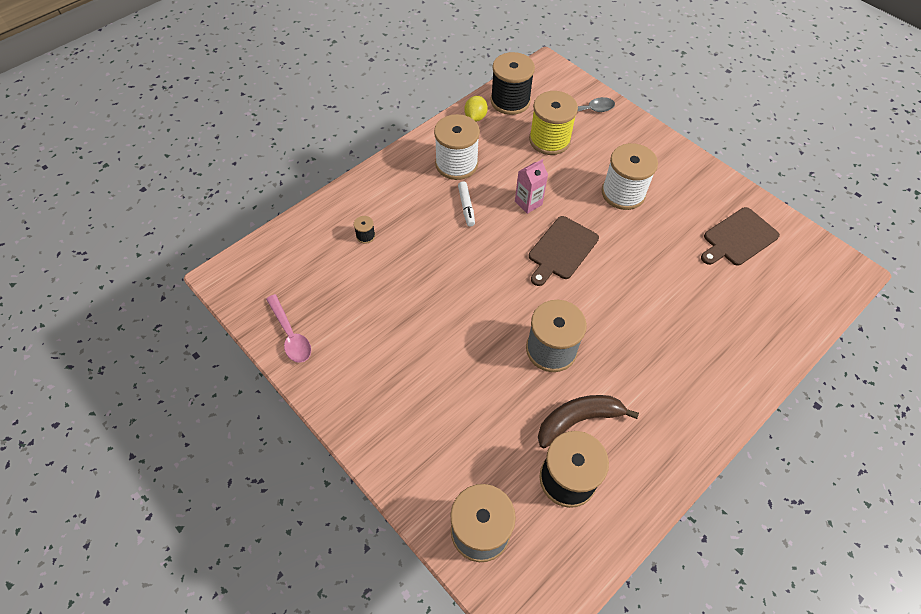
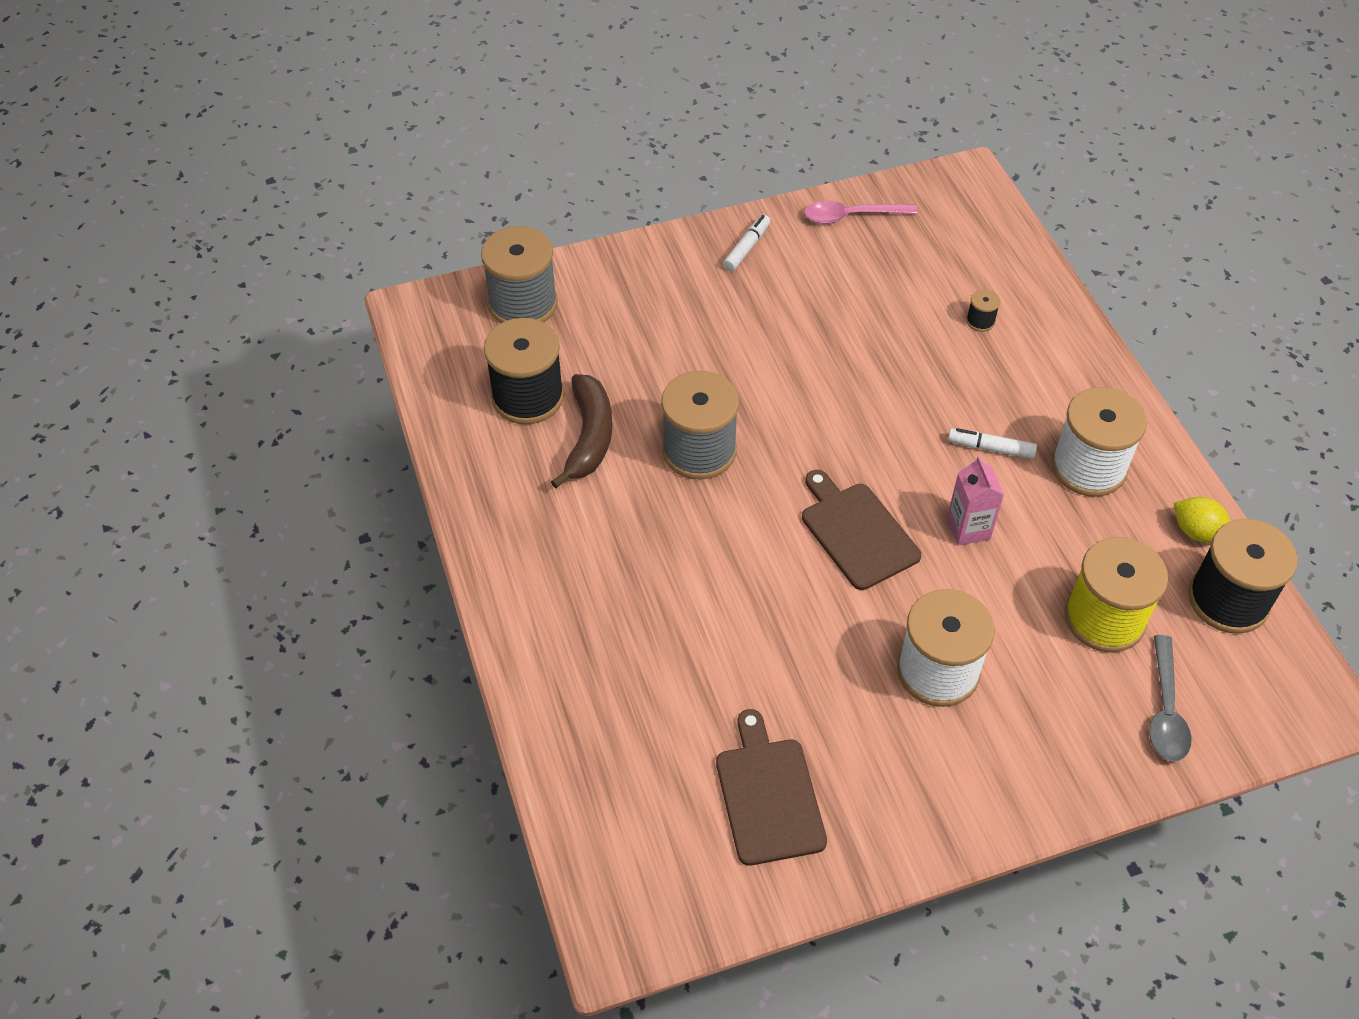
camera: 115 degrees right, 5 degrees down
none -> white marker [723,215,770,271]

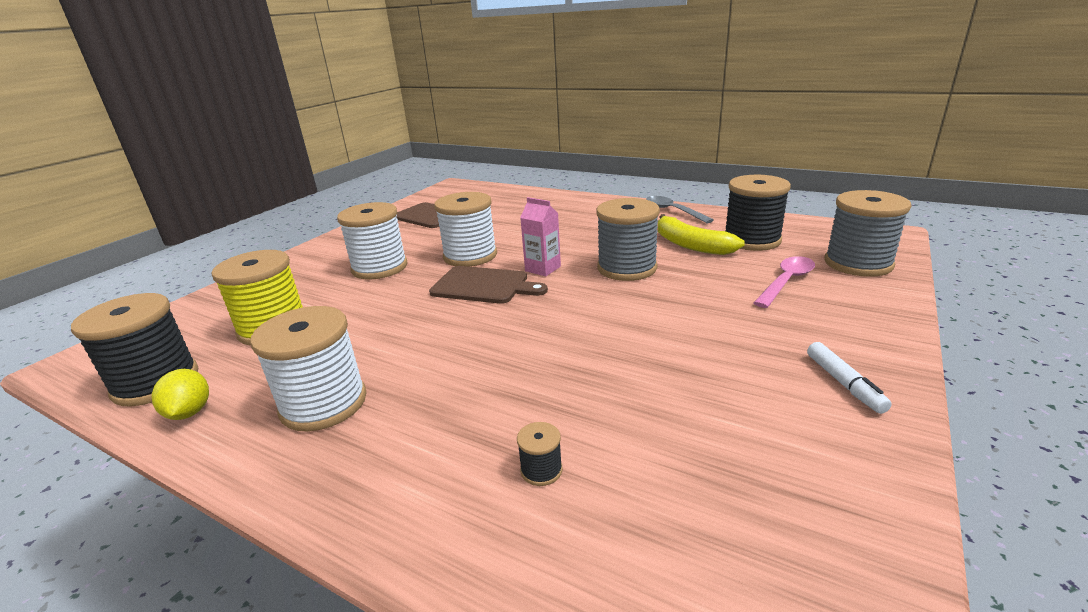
camera: 140 degrees right, 25 degrees down
brown banana [551,374,612,488] -> yellow banana [658,214,745,255]
pink spoon [804,201,918,224] -> pink spoon moved to [754,256,815,308]
pink carton [947,456,1004,545] -> pink carton moved to [520,197,561,277]
white marker [948,428,1037,459] -> none
grey spoon [1149,635,1192,761] -> grey spoon moved to [646,196,714,223]
yellow lemon [1174,497,1230,543] -> yellow lemon turned 75 degrees clockwise [152,369,209,420]
none -> white spool [434,192,497,267]

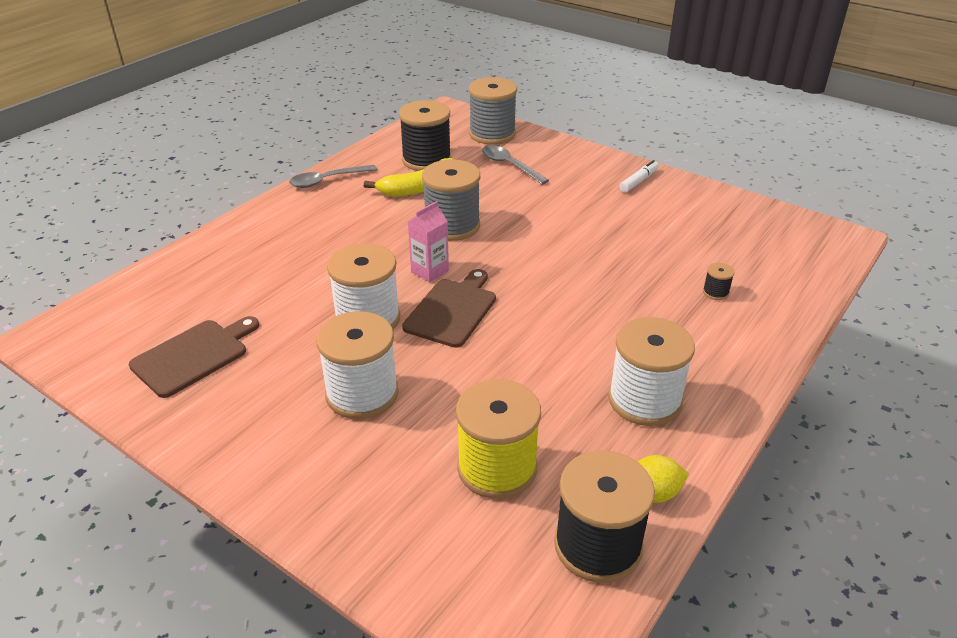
camera: 85 degrees left, 10 degrees up
pink spoon [754,256,815,308] -> grey spoon [482,145,549,185]
white marker [807,342,892,414] -> white marker turned 45 degrees counterclockwise [620,160,659,193]

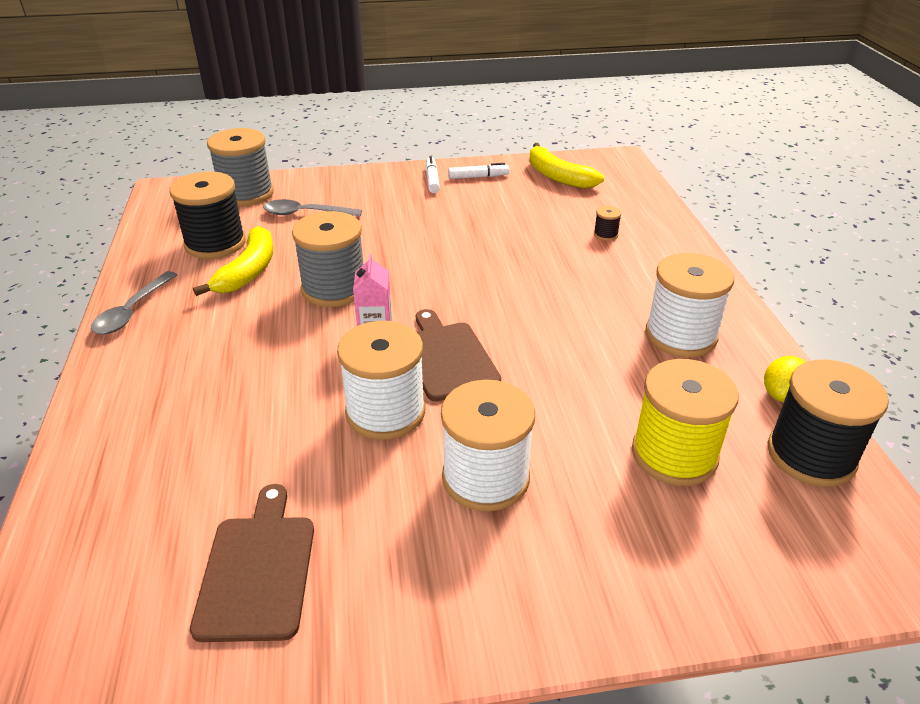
camera: 45 degrees left, 0 degrees up
none -> white marker [448,163,509,179]
none -> yellow banana [529,143,604,189]

